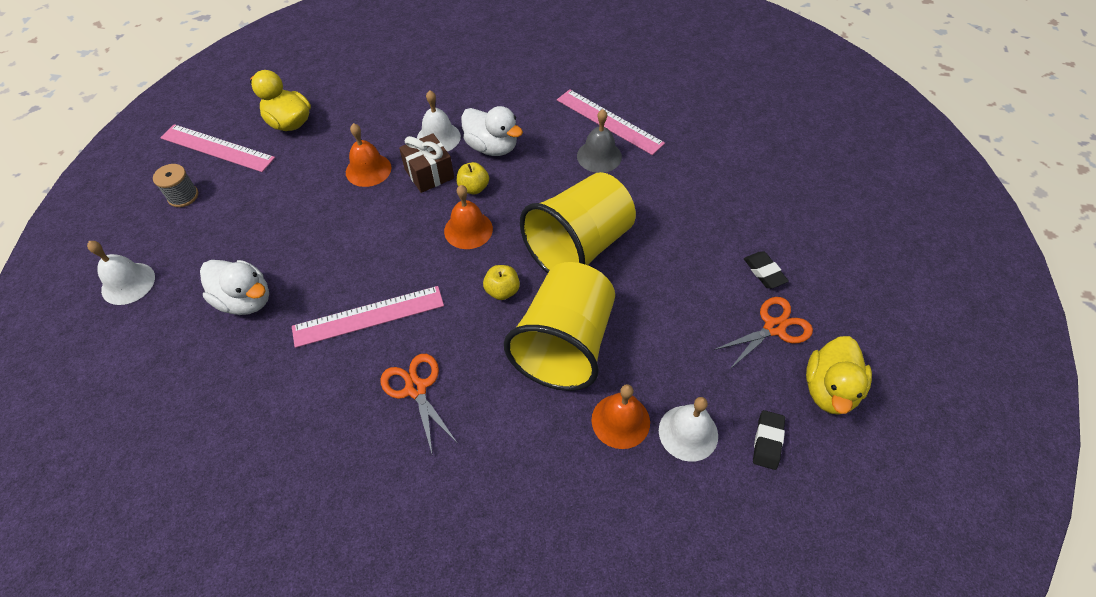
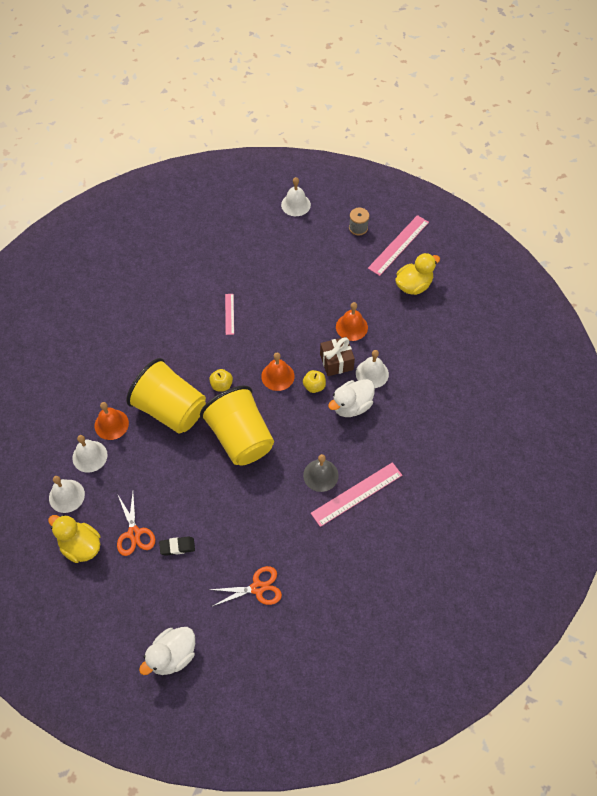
camera: 105 degrees right, 5 degrees up
white duck [200,260,269,315] -> white duck moved to [139,627,195,675]
pink ruler [292,286,444,348] -> pink ruler [225,294,234,335], size x0.55
orange scissors [380,354,458,453] -> orange scissors moved to [209,566,282,607]
black eraser [753,410,785,470] -> white bell [49,476,85,513]

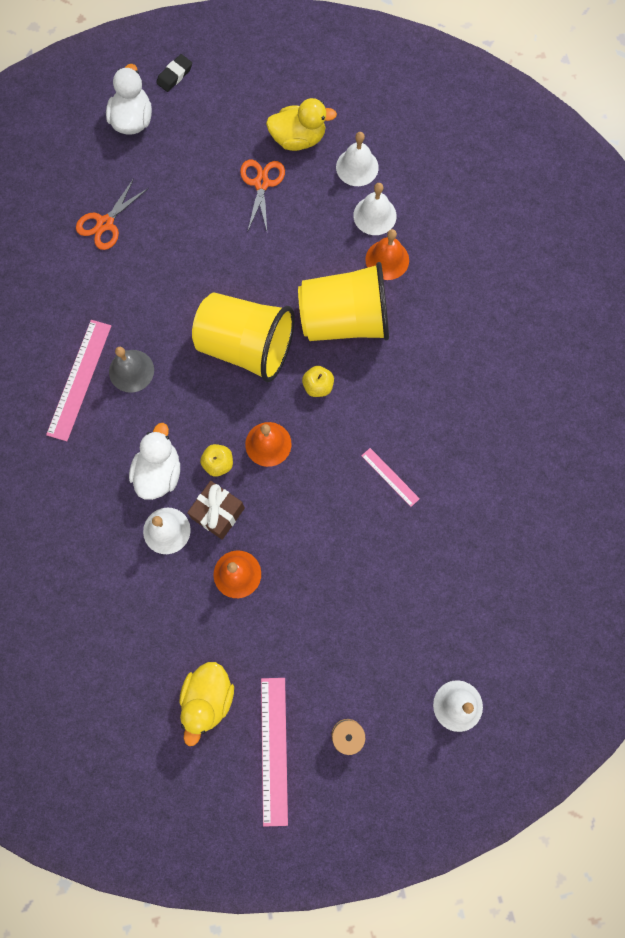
camera: 140 degrees right, 15 degrees up
orange scissors [117,493,155,556] -> orange scissors turned 60 degrees clockwise [240,160,285,231]
black eraser [159,537,195,556] -> black eraser moved to [156,54,192,92]

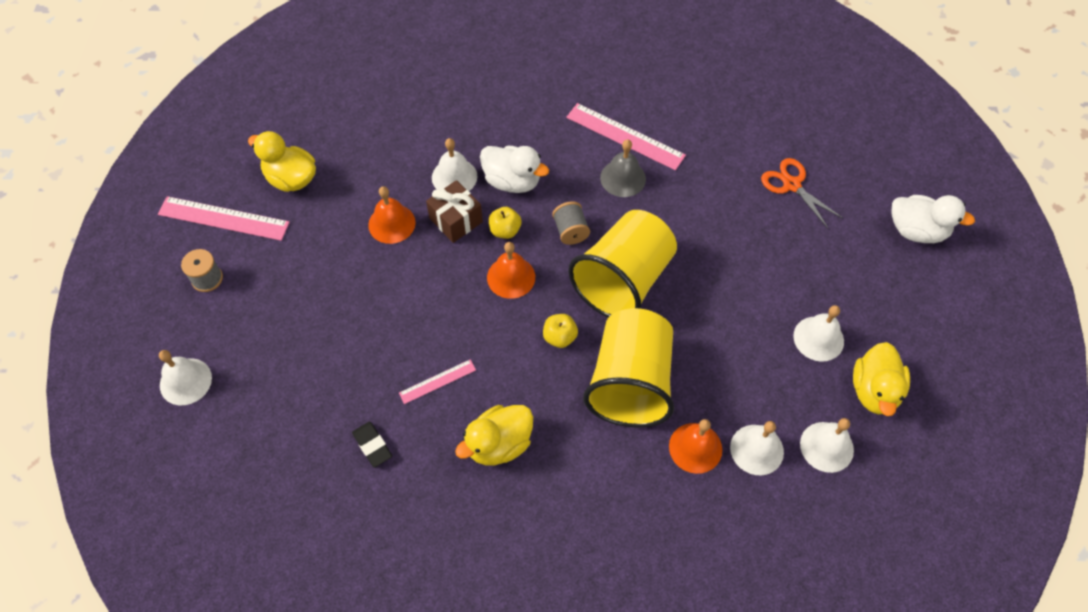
camera: 105 degrees right, 15 degrees down
black eraser [156,54,192,92] -> black eraser moved to [352,422,392,467]
orange scissors [240,160,285,231] -> white bell [793,305,844,362]
none -> yellow duck [455,405,533,465]
none -> grey spool [552,201,590,245]

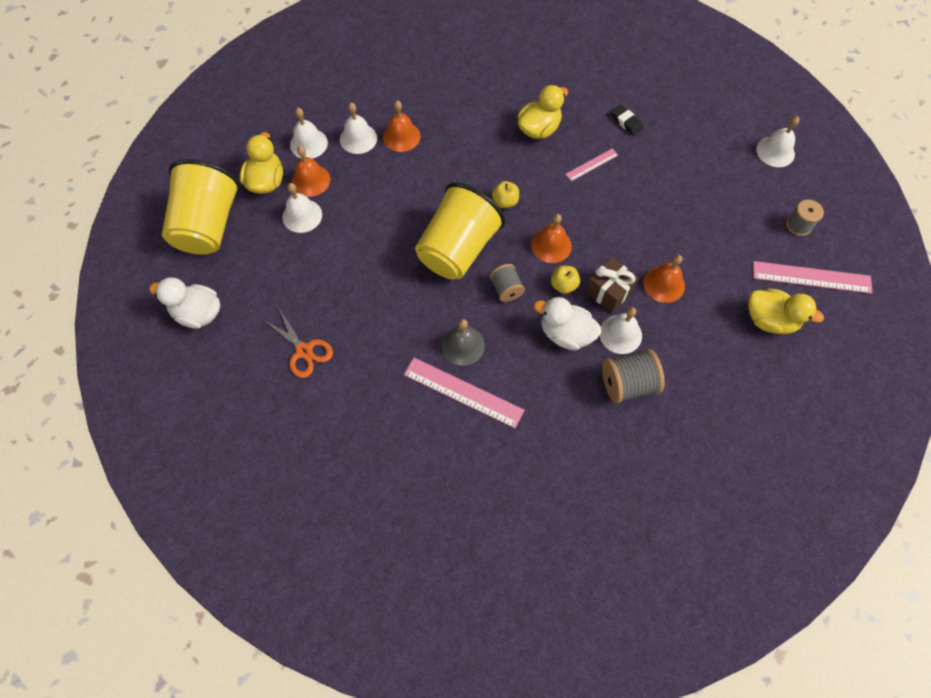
camera: 175 degrees right, 5 degrees up
yellow cup [583,308,674,428] -> yellow cup moved to [162,159,241,255]
none -> orange bell [292,146,330,197]
none -> grey spool [602,349,665,404]

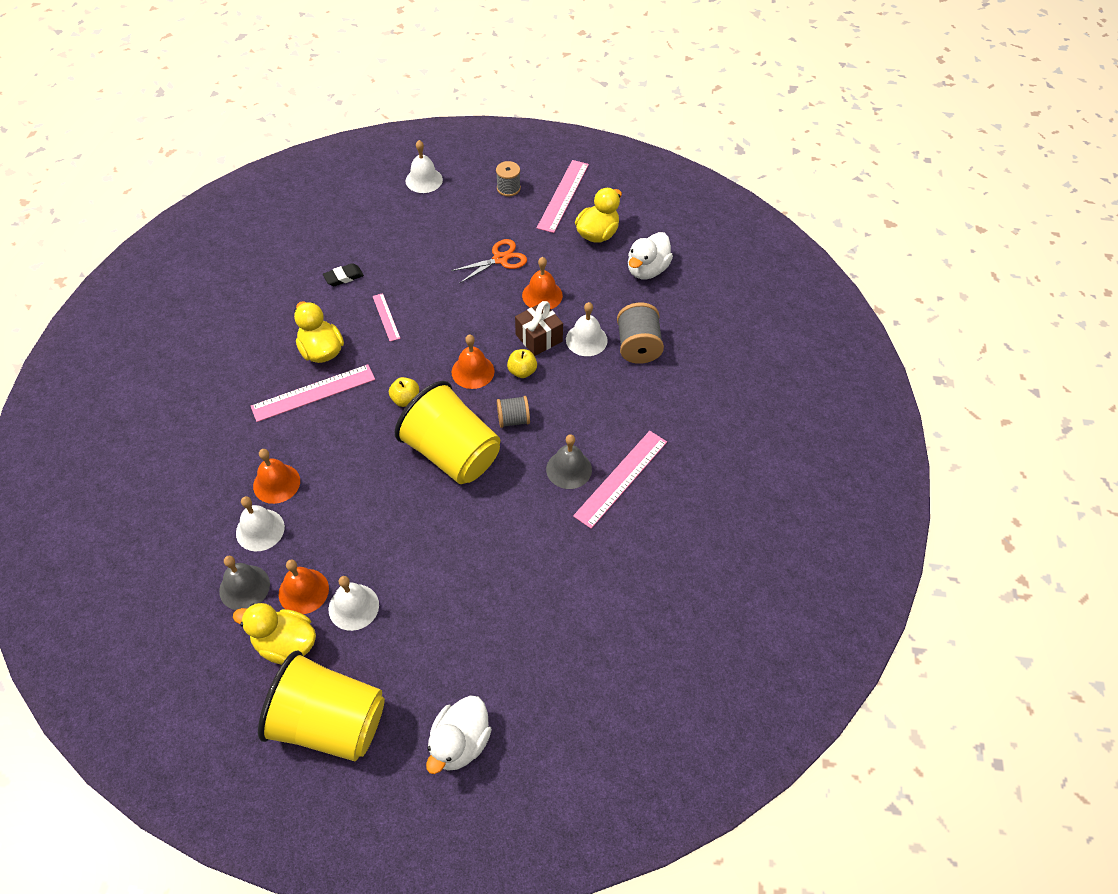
camera: 80 degrees left, 10 degrees down
orange scissors [264,307,333,378] -> orange scissors moved to [451,239,527,284]
white bell [290,108,328,158] -> grey bell [219,556,270,610]
white duck [534,297,601,350] -> white duck moved to [628,232,673,279]
none -> pink ruler [251,364,375,422]

